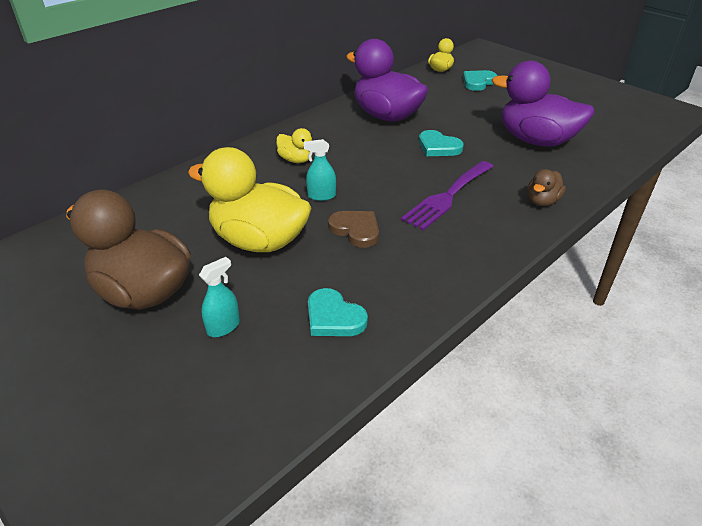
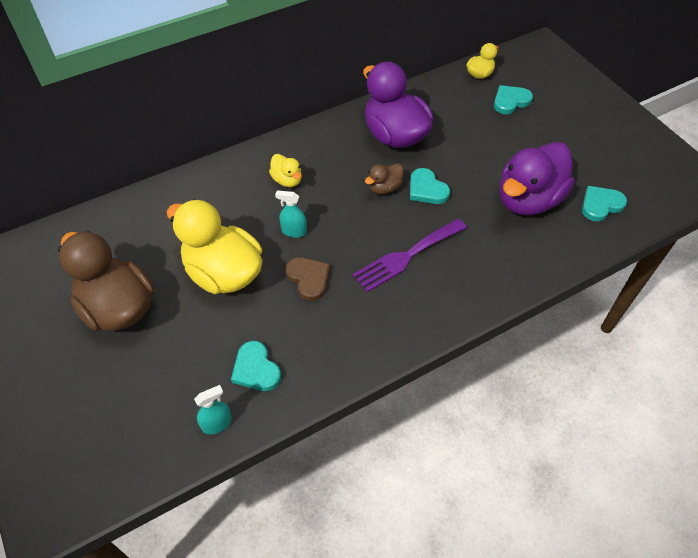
camera: 15 degrees right, 15 degrees up
turquoise spray bottle [199,257,240,337] -> turquoise spray bottle moved to [194,385,232,434]
purple duck [492,61,595,147] -> purple duck turned 90 degrees counterclockwise [500,142,575,215]
brown duck [528,169,566,206] -> brown duck moved to [365,163,404,194]
none -> turquoise heart [582,186,627,222]

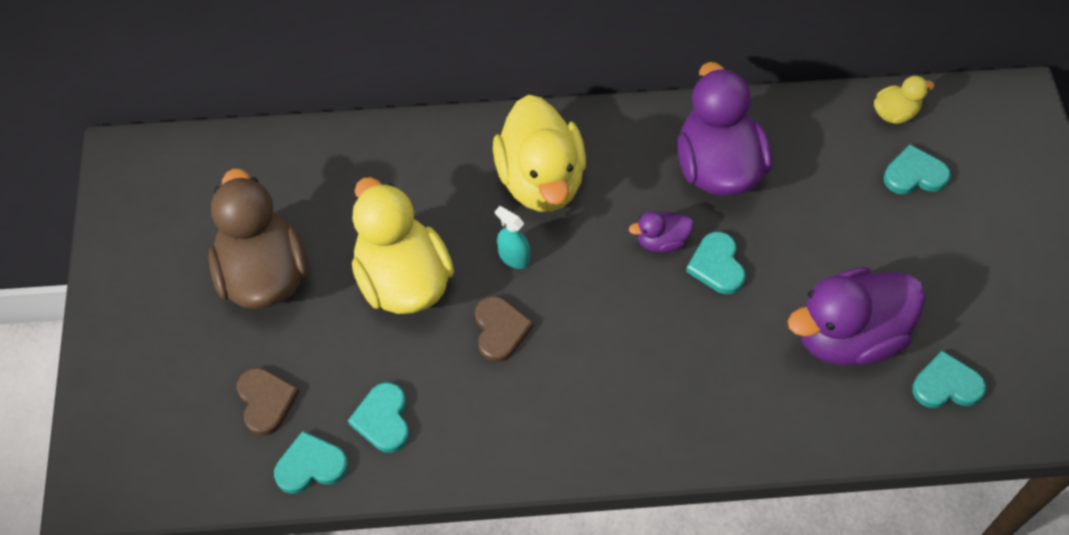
camera: 25 degrees right, 5 degrees up
turquoise spray bottle [194,385,232,434] -> turquoise heart [274,431,348,494]
yellow duck [269,154,302,187] -> yellow duck [493,95,586,212], size x2.17
purple fork [353,219,467,292] -> none
brown duck [365,163,404,194] -> purple duck [629,211,693,253]
none -> brown heart [237,367,299,436]

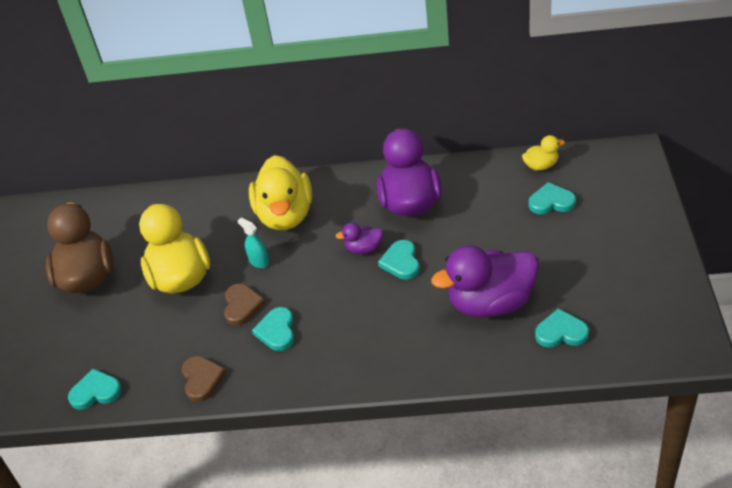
camera: 10 degrees right, 15 degrees down
brown heart [237,367,299,436] -> brown heart moved to [182,356,227,402]
turquoise heart [348,382,409,453] -> turquoise heart moved to [252,307,294,351]

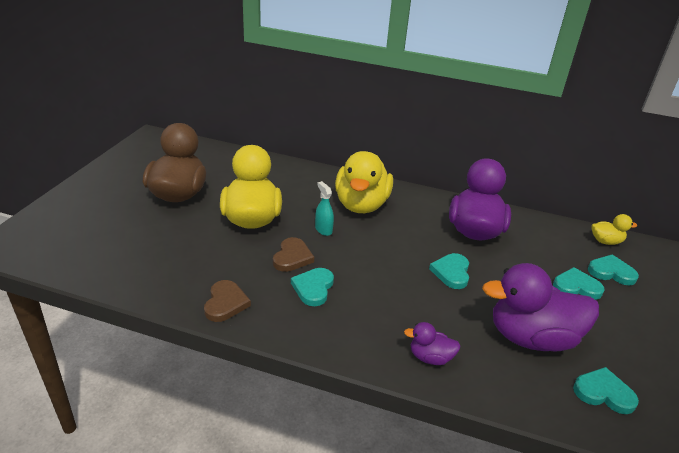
camera: 10 degrees right, 10 degrees down
turquoise heart [68,368,122,410] -> turquoise heart moved to [553,267,605,300]
purple duck [335,223,383,254] -> purple duck moved to [404,322,461,365]

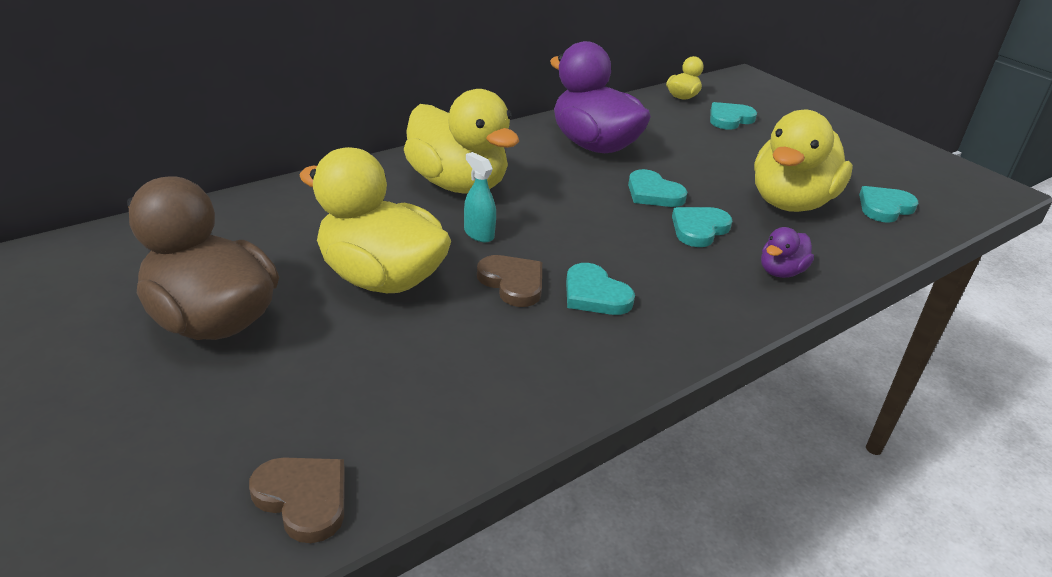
camera: 55 degrees left, 0 degrees up
brown heart [204,280,251,322] -> brown heart moved to [249,457,345,543]
turquoise spray bottle [315,181,334,236] -> turquoise spray bottle turned 45 degrees clockwise [464,152,496,242]
purple duck [482,263,599,351] -> yellow duck [754,110,853,212]
turquoise heart [553,267,605,300] -> turquoise heart moved to [672,207,732,247]

